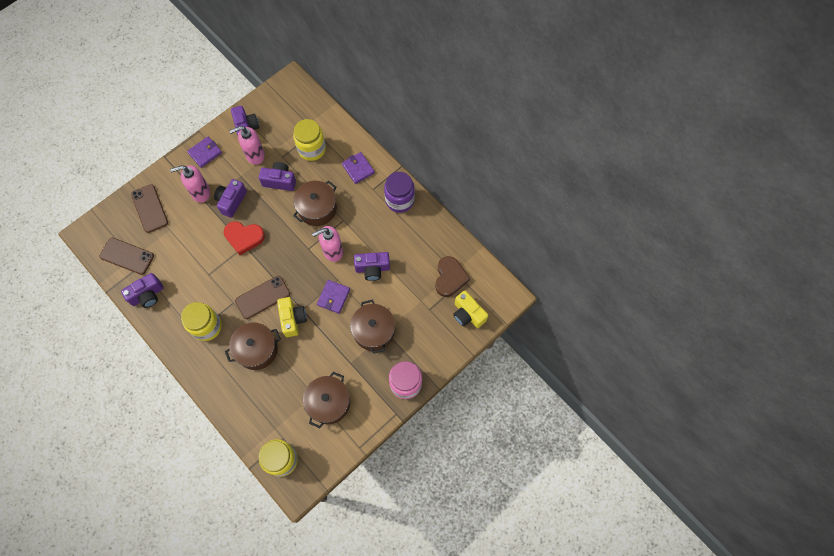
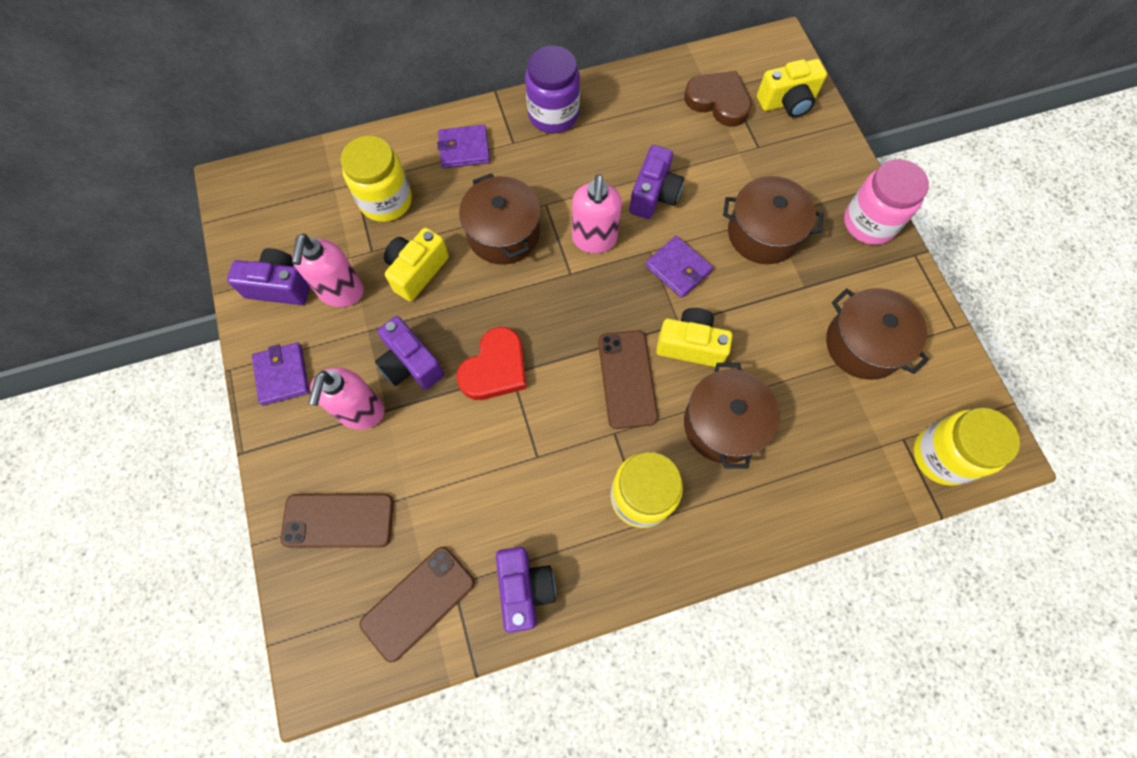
camera: 65 degrees left, 0 degrees up
purple camera [259,162,296,191] -> yellow camera [384,227,449,302]

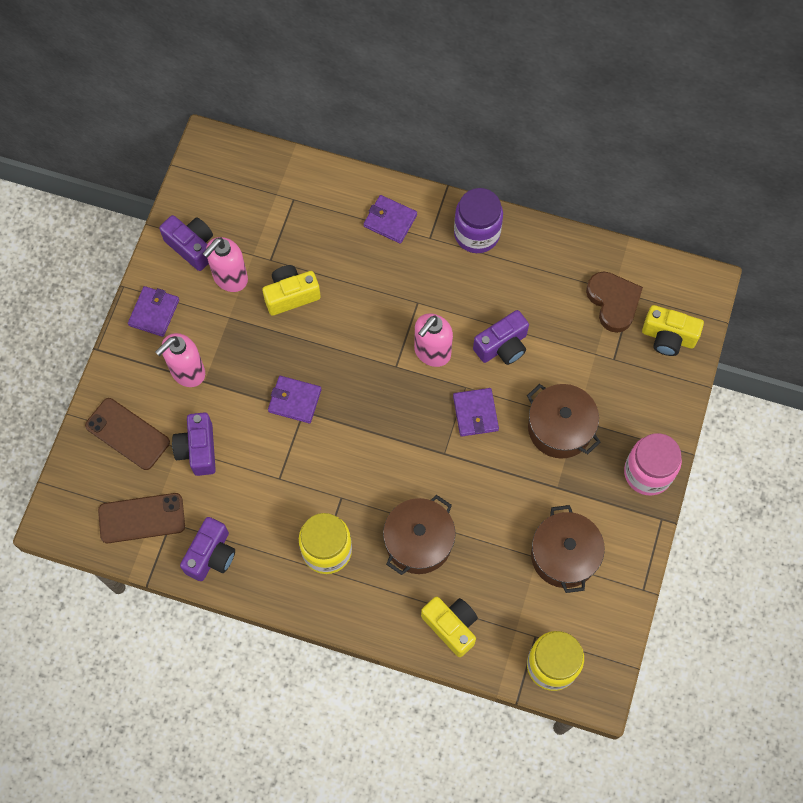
camera: 35 degrees right, 0 degrees up
yellow jar [341,136,412,222] -> none
purple camera [375,316,444,390] -> purple camera moved to [172,412,216,476]
red heart [456,327,527,400] -> purple wallet [268,376,322,423]
brown pot [459,173,541,265] -> none
brown phone [598,330,658,429] -> none
yellow camera [656,308,733,367] -> yellow camera moved to [421,597,478,657]

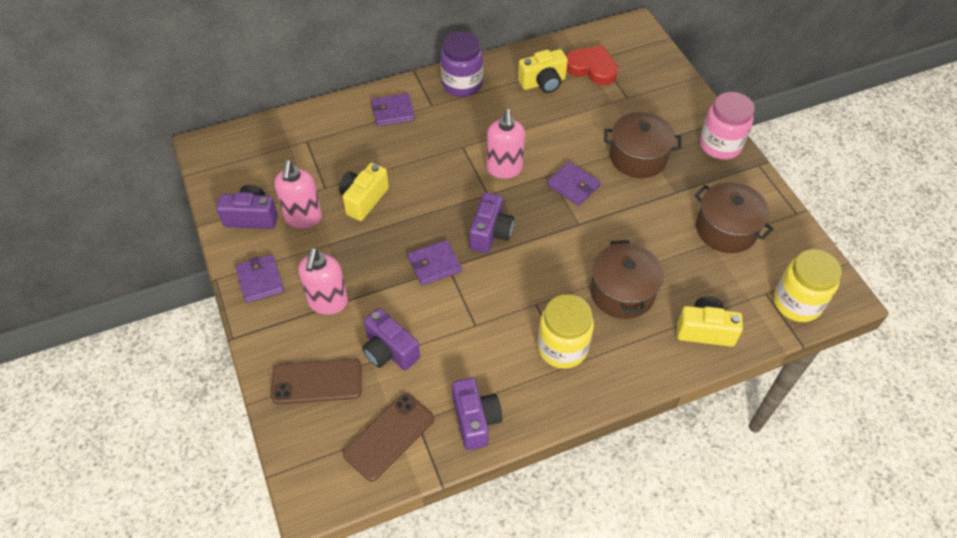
camera: 40 degrees left, 15 degrees down
purple camera [473,310,529,365] -> purple camera moved to [470,192,514,253]
brown heart [586,271,643,333] -> red heart [566,46,618,85]
yellow camera [642,305,704,356] -> yellow camera moved to [518,49,568,93]

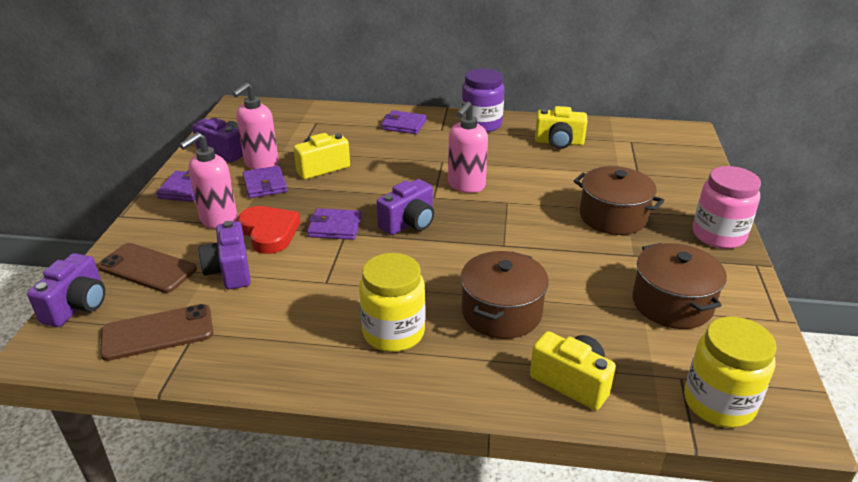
camera: 30 degrees right, 20 degrees down
purple camera [452,378,502,450] -> purple camera moved to [27,253,105,327]
purple wallet [547,161,601,206] -> purple wallet moved to [243,166,287,198]
red heart [566,46,618,85] -> red heart moved to [238,206,300,254]

